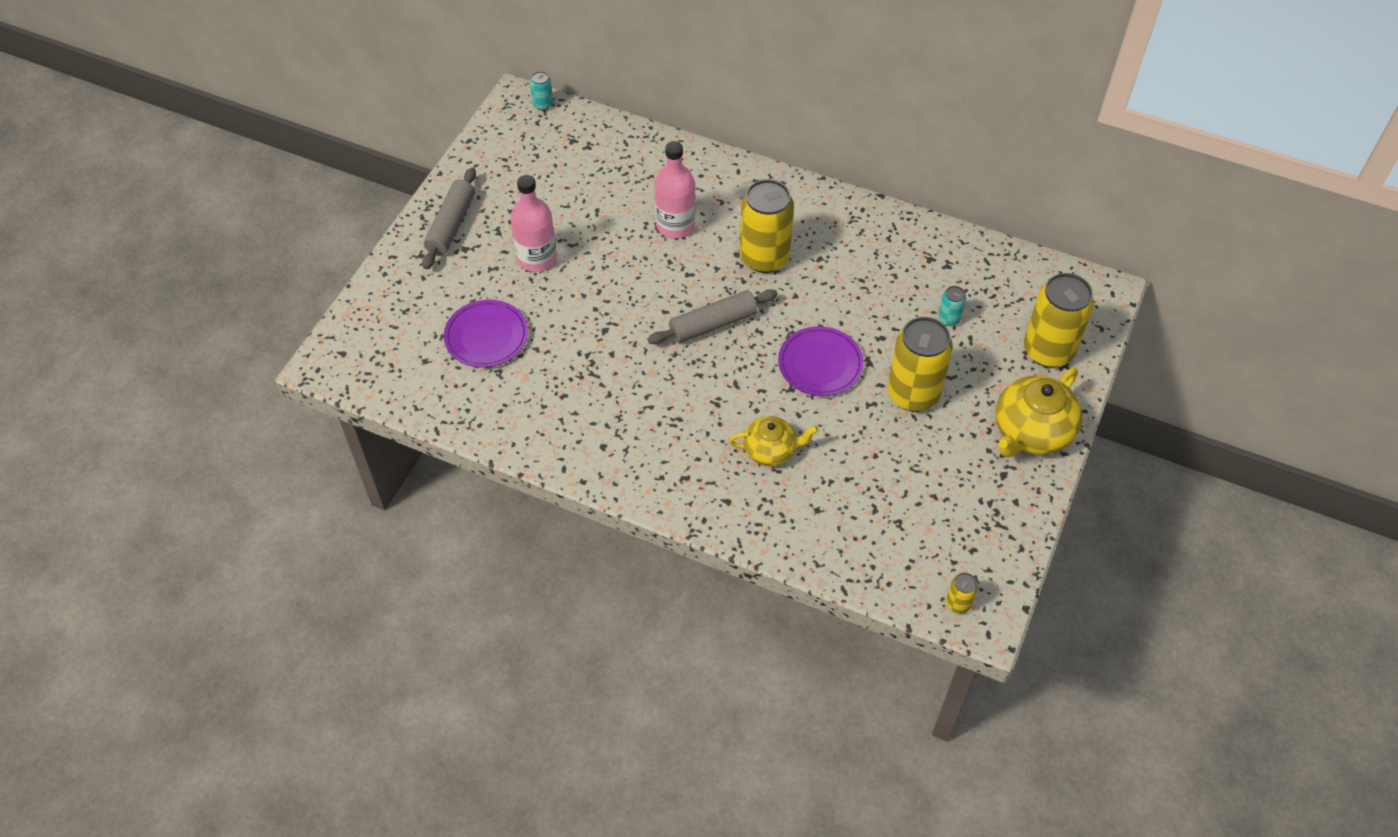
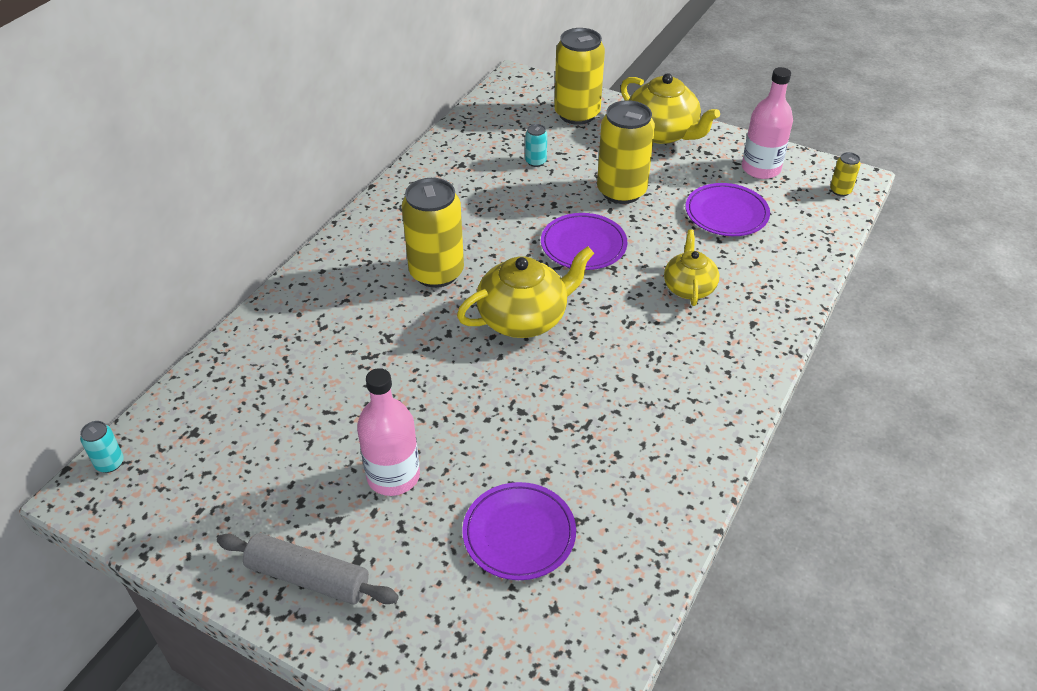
camera: 85 degrees left, 10 degrees down
grey rolling pin [648,289,778,344] -> yellow teapot [457,246,594,338]
pink bottle [654,141,696,238] -> pink bottle moved to [742,67,793,179]
none -> purple plate [686,183,770,236]

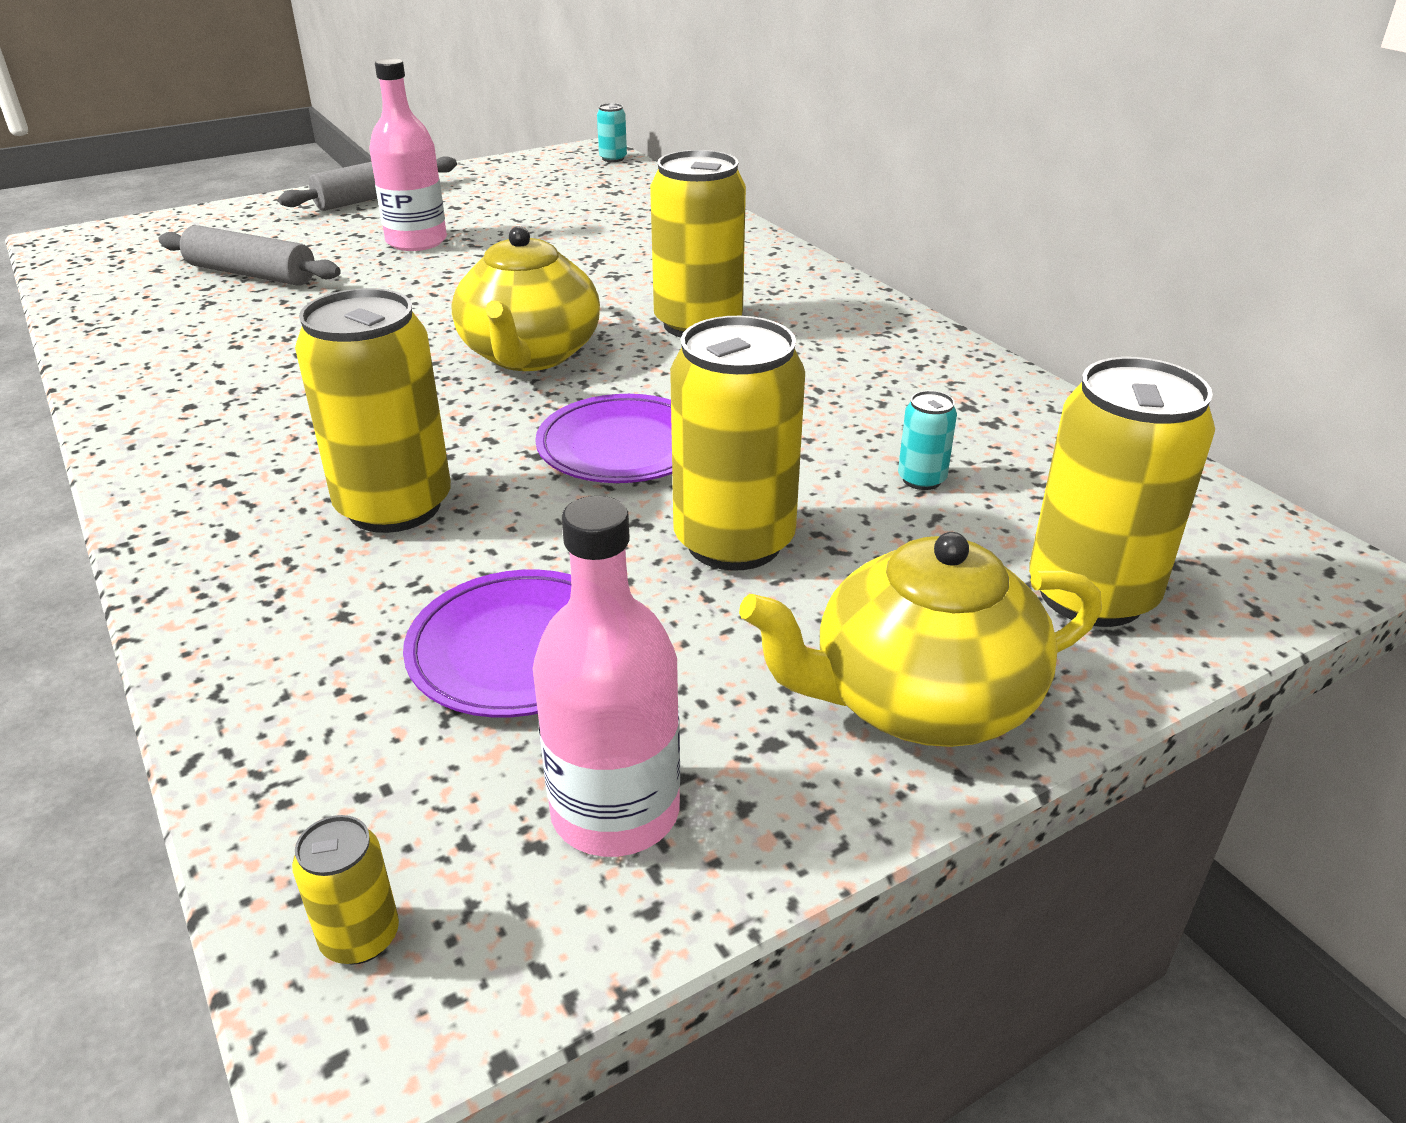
camera: 120 degrees right, 10 degrees down
purple plate [462,482,576,580] -> grey rolling pin [158,225,341,286]
yellow teapot [664,230,719,306] -> yellow can [295,288,451,533]

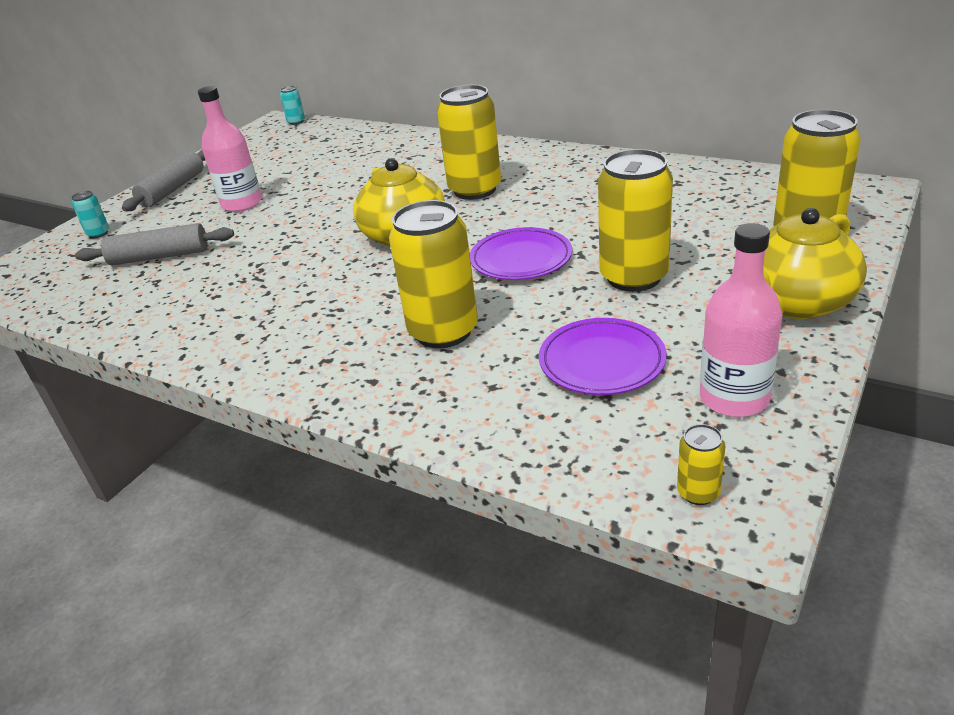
camera: 25 degrees left, 0 degrees up
turquoise can [898,391,957,490] -> turquoise can moved to [71,191,109,238]

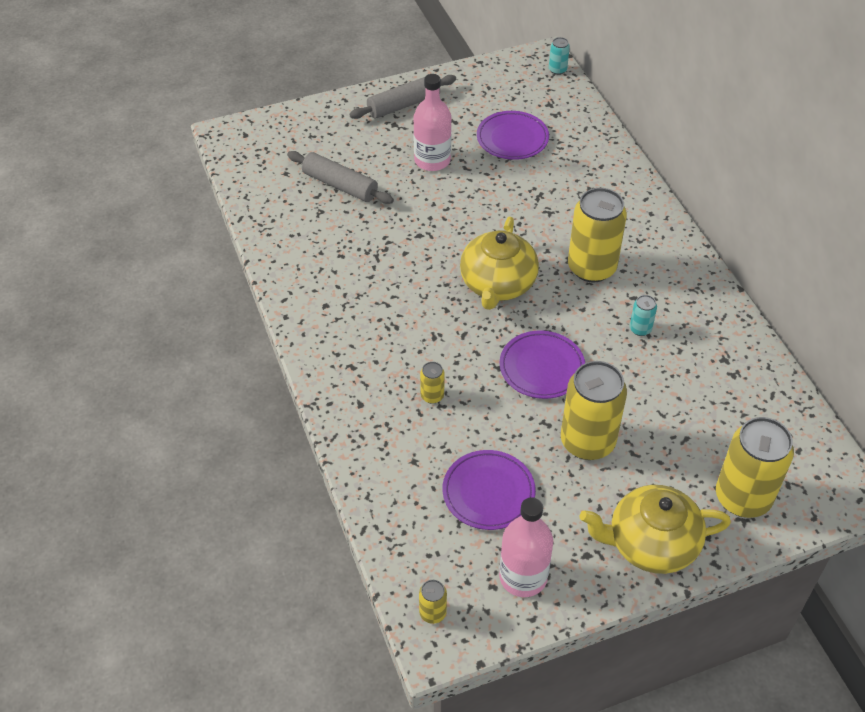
camera: 35 degrees right, 15 degrees up
turquoise can [71,191,109,238] -> turquoise can moved to [630,295,657,336]
yellow can [389,200,478,348] -> yellow can [420,362,445,404], size x0.44
none -> purple plate [477,111,549,160]

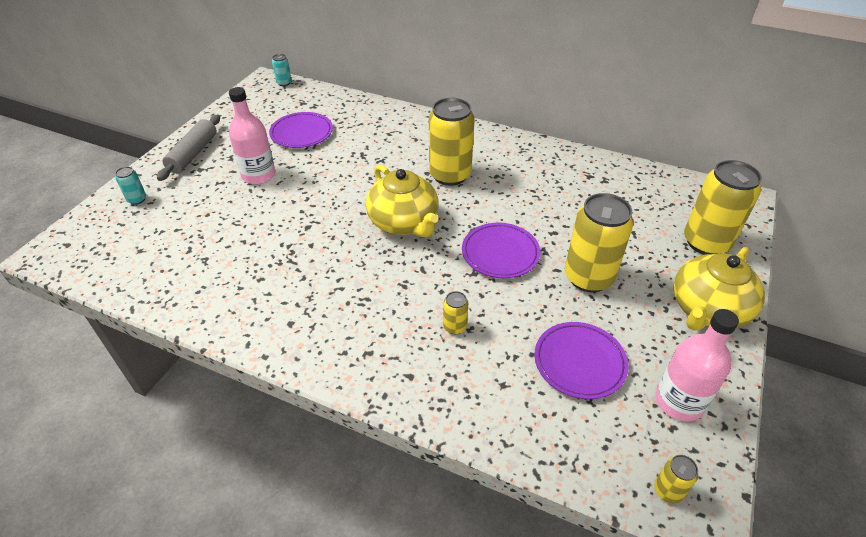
camera: 45 degrees left, 5 degrees down
grey rolling pin [287,151,394,204] -> none
turquoise can [630,295,657,336] -> turquoise can moved to [115,167,146,205]

